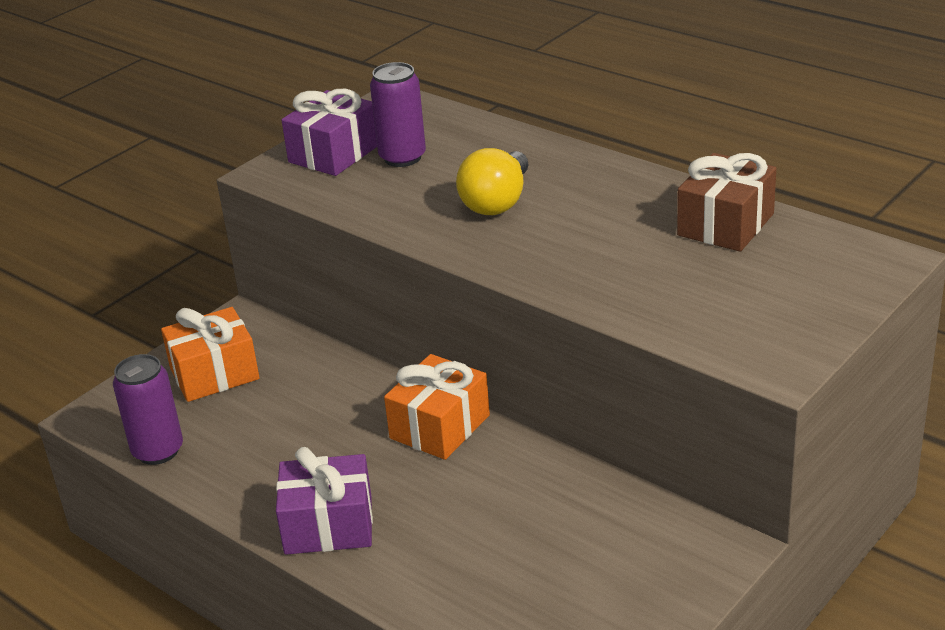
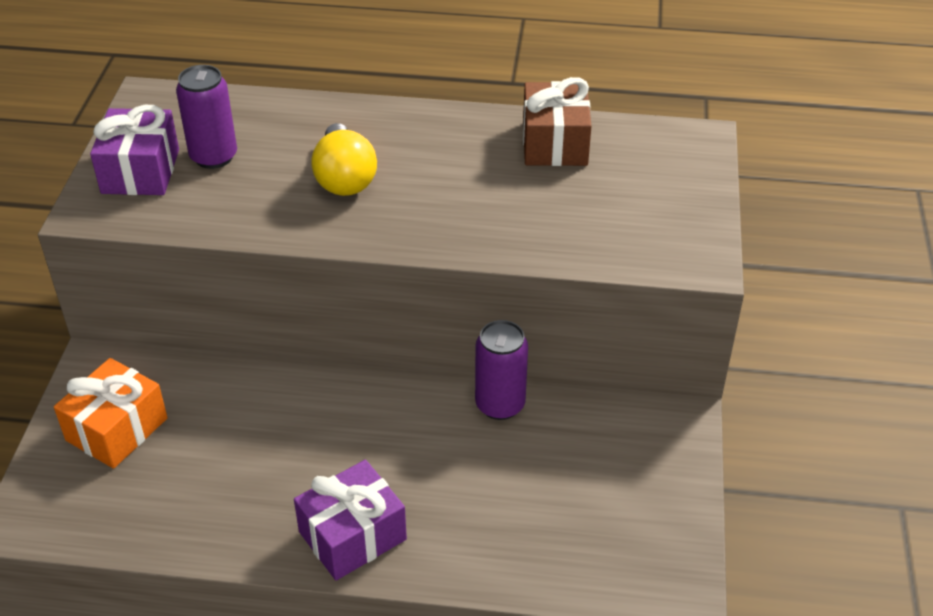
camera: 35 degrees left, 10 degrees up
purple can [113,354,183,465] -> purple can moved to [475,320,528,420]
orange gift [384,354,490,460] -> none

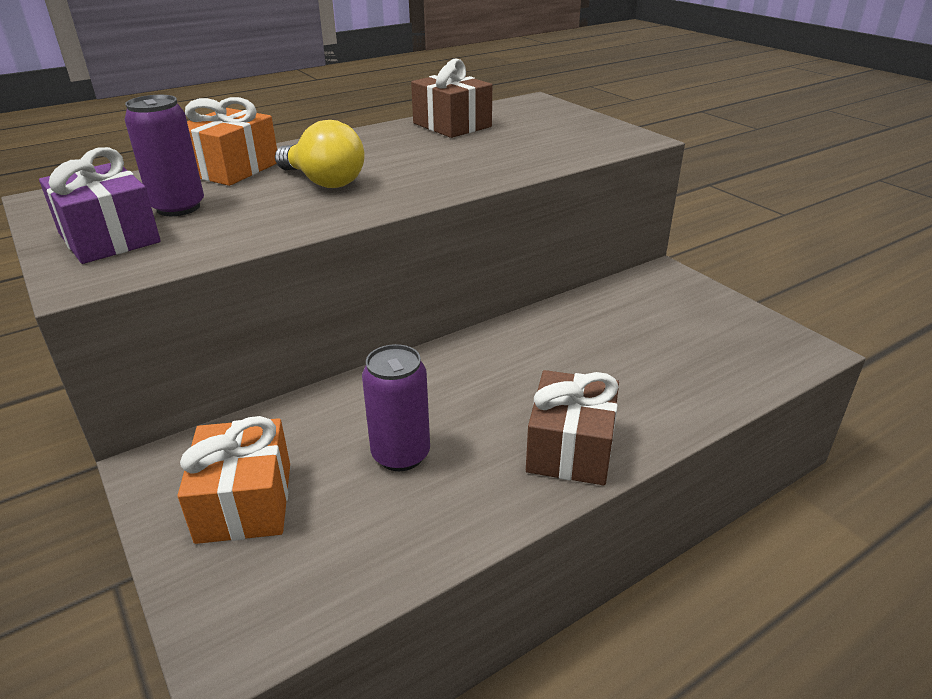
camera: 40 degrees left, 10 degrees down
purple gift [294,460,407,580] -> brown gift [526,370,619,485]
purple can [475,320,528,420] -> purple can moved to [362,344,430,471]
none -> orange gift [185,97,277,186]

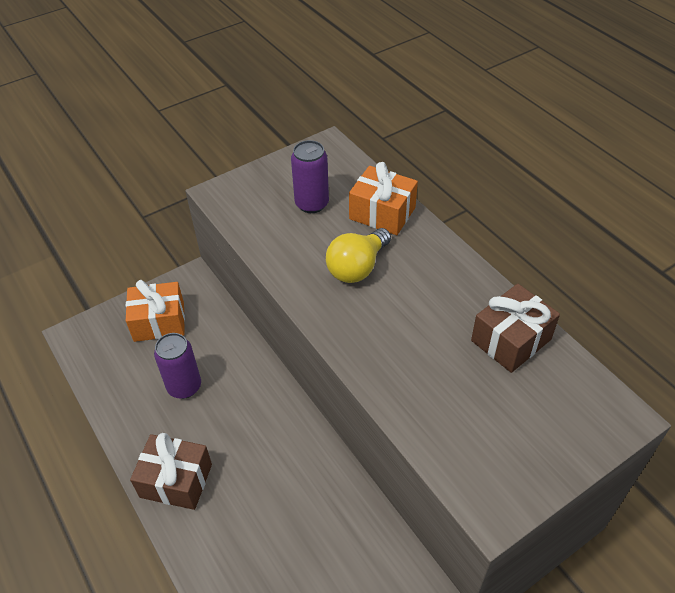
camera: 90 degrees right, 15 degrees up
purple gift [39,147,161,264] -> none

